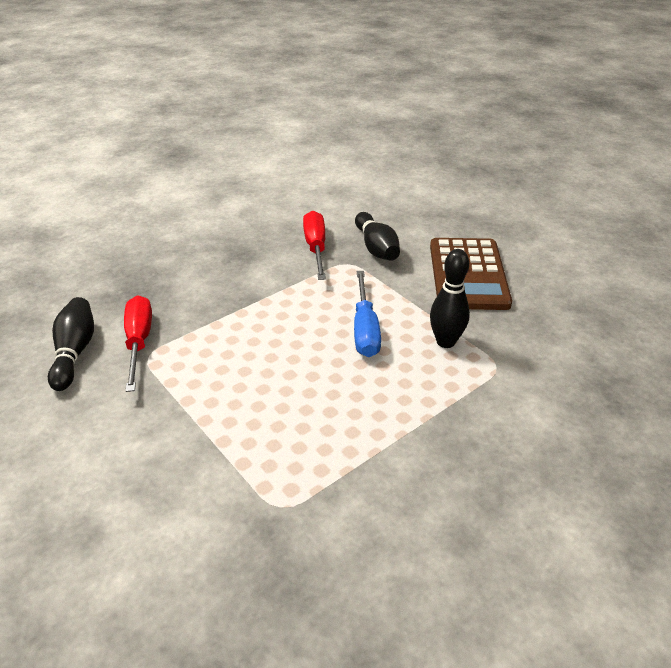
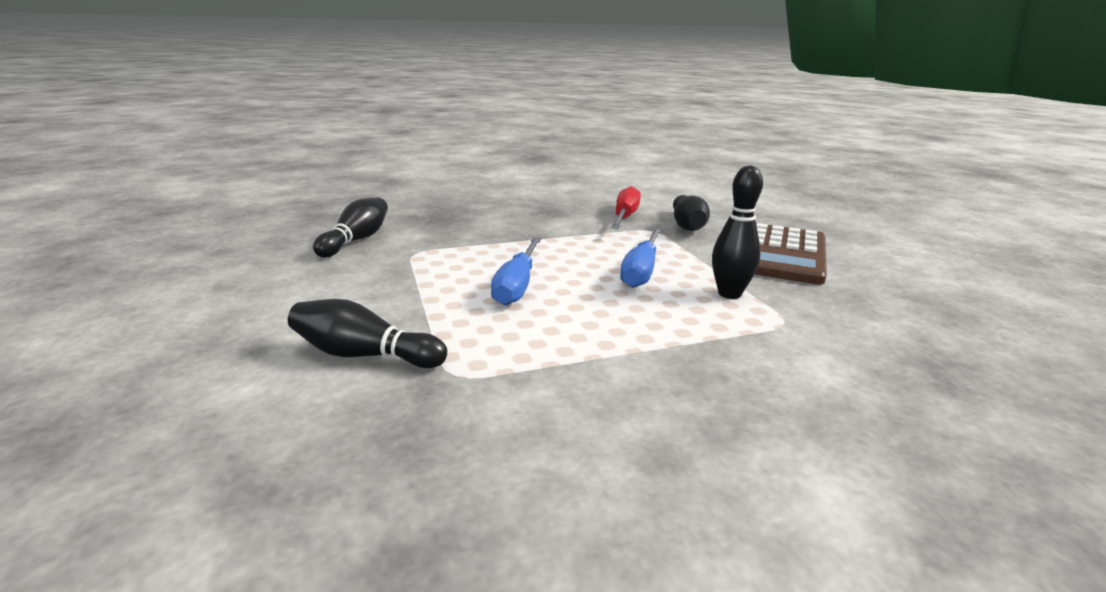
camera: 20 degrees right, 15 degrees down
red screwdriver [124,295,152,392] -> none
none -> black bowling pin [288,299,447,368]
none -> blue screwdriver [491,237,541,306]

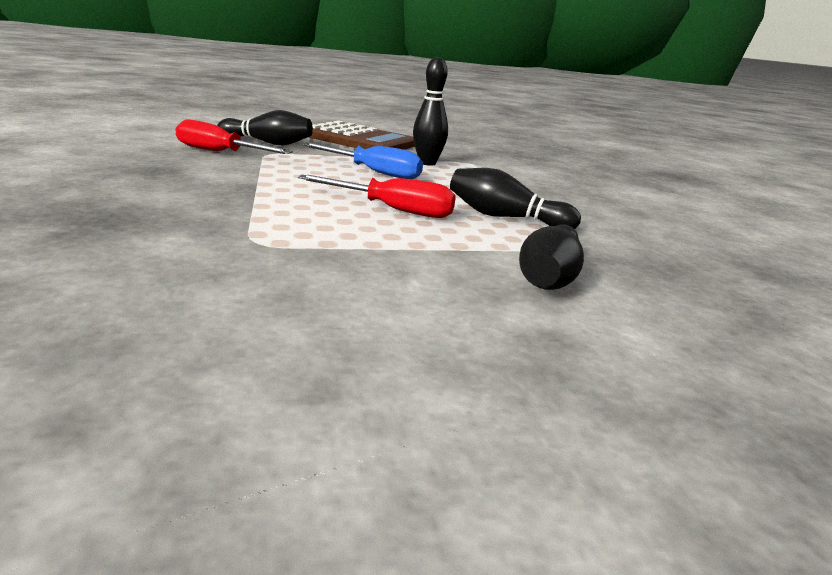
camera: 85 degrees left, 0 degrees up
black bowling pin [313,197,388,258] -> black bowling pin moved to [450,168,581,229]
blue screwdriver [491,237,541,306] -> red screwdriver [298,175,456,218]

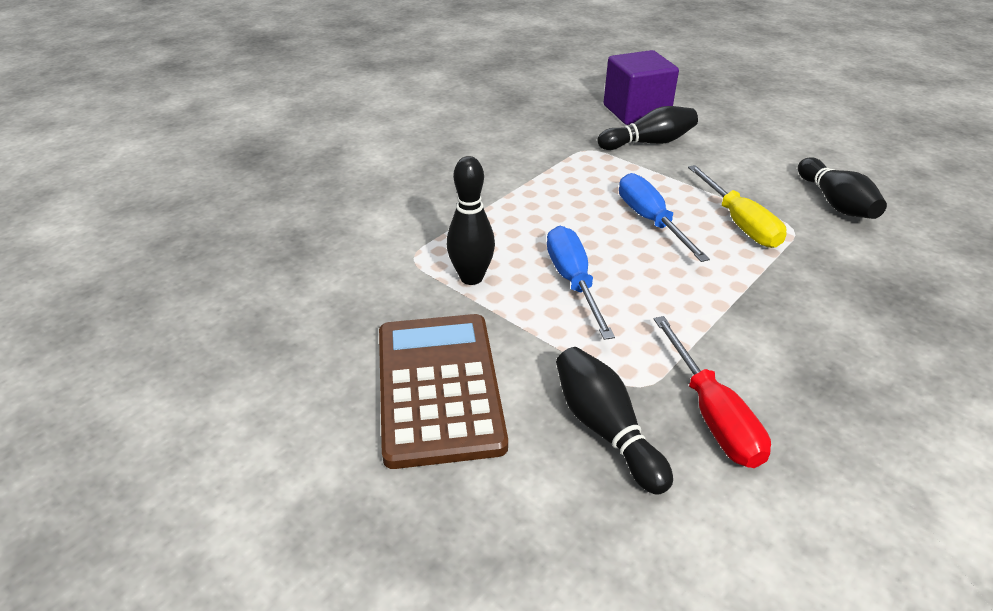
camera: 125 degrees left, 15 degrees up
red screwdriver [298,175,456,218] -> blue screwdriver [619,173,710,262]
black bowling pin [450,168,581,229] -> black bowling pin moved to [798,157,887,219]
none -> purple cube [604,50,679,125]
none -> yellow screwdriver [688,165,786,248]

